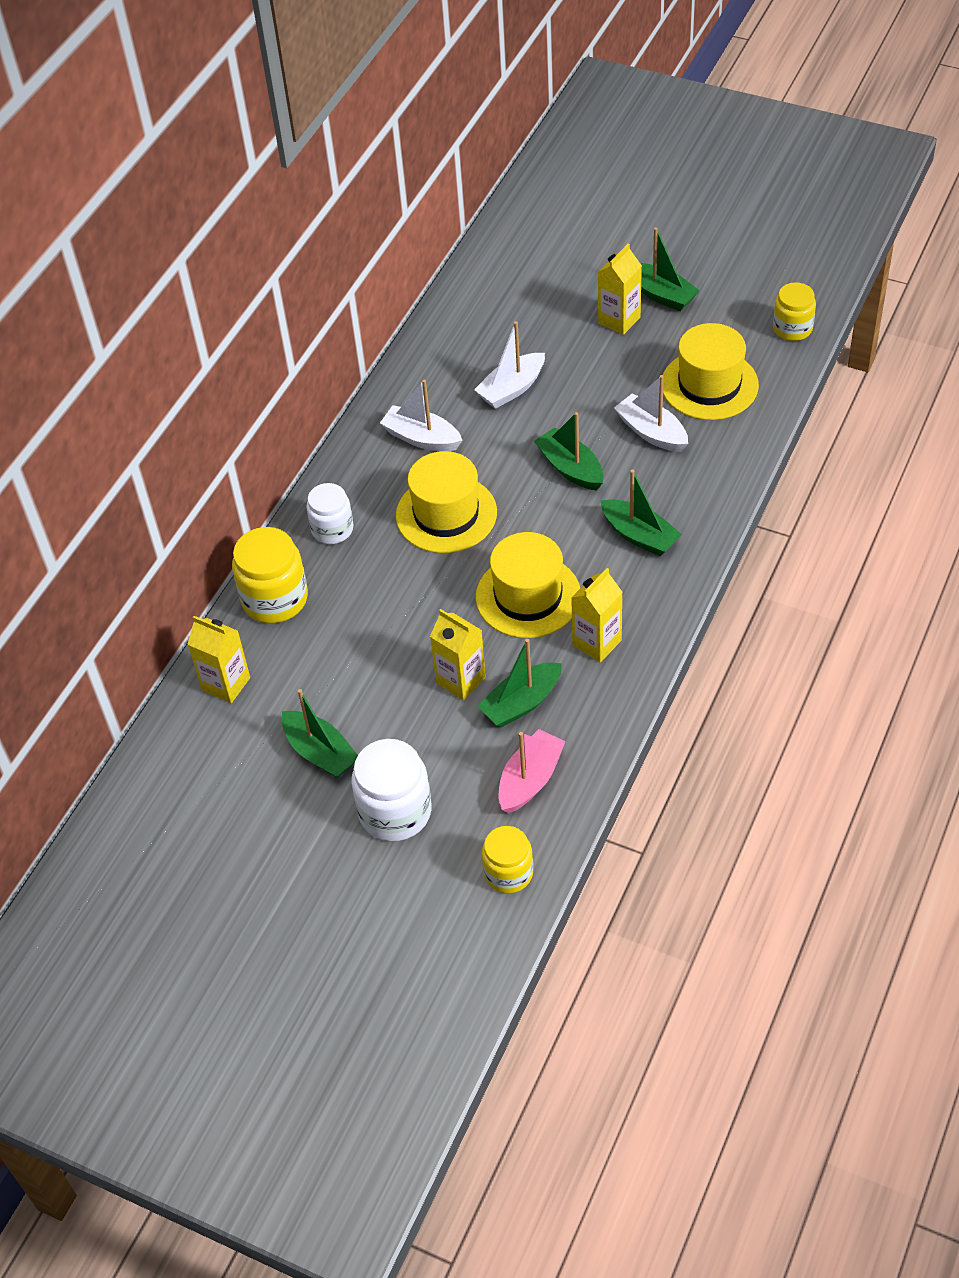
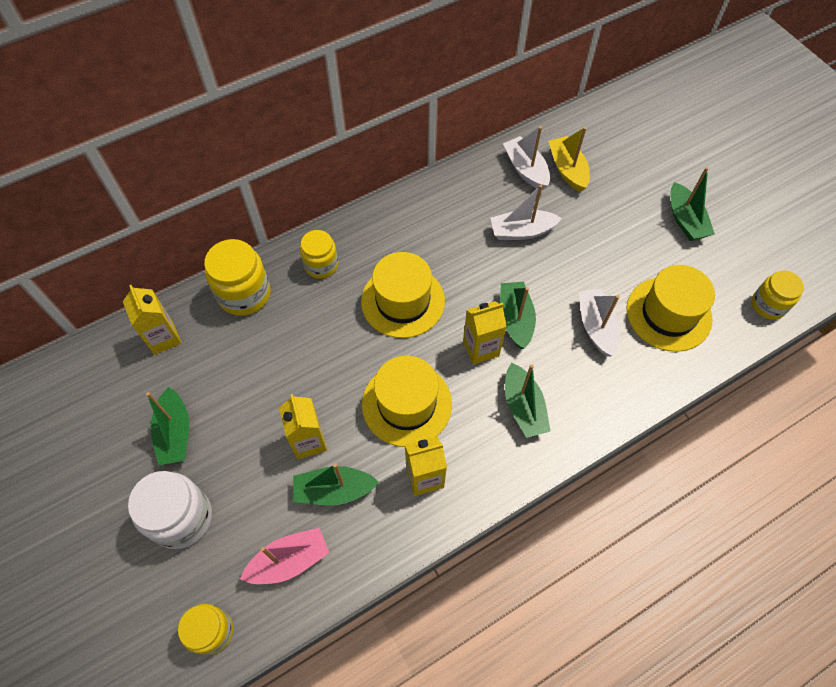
camera: 30 degrees right, 10 degrees up
white jar [306,483,353,544] -> yellow jar [300,230,338,279]
white boat [380,379,462,451] -> white boat moved to [503,126,550,190]
yellow carton [598,244,642,335] -> yellow carton moved to [463,301,507,364]
none -> yellow boat [548,127,590,192]

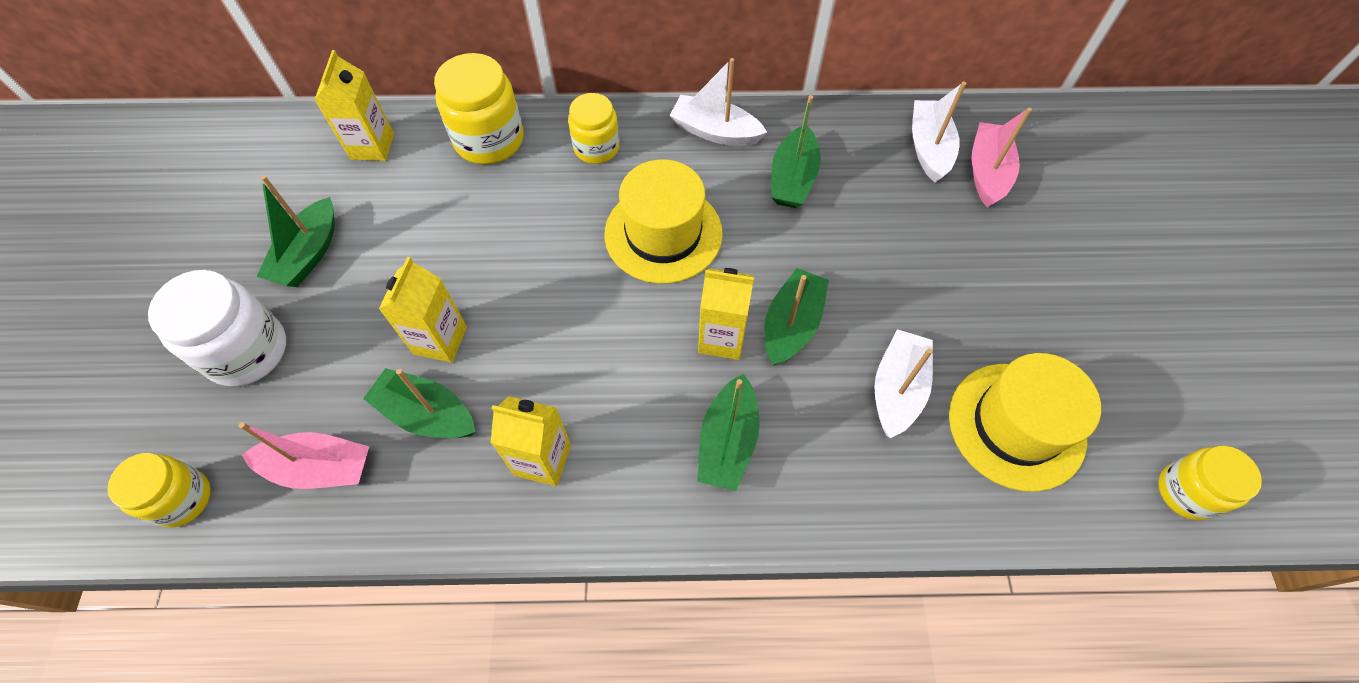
camera: 30 degrees right, 0 degrees up
yellow hat [362,356,452,447] -> none
white boat [490,185,562,240] -> white boat moved to [669,58,767,146]
yellow boat [548,127,590,192] -> pink boat [972,108,1032,208]
green boat [671,167,715,241] -> green boat moved to [771,95,821,208]

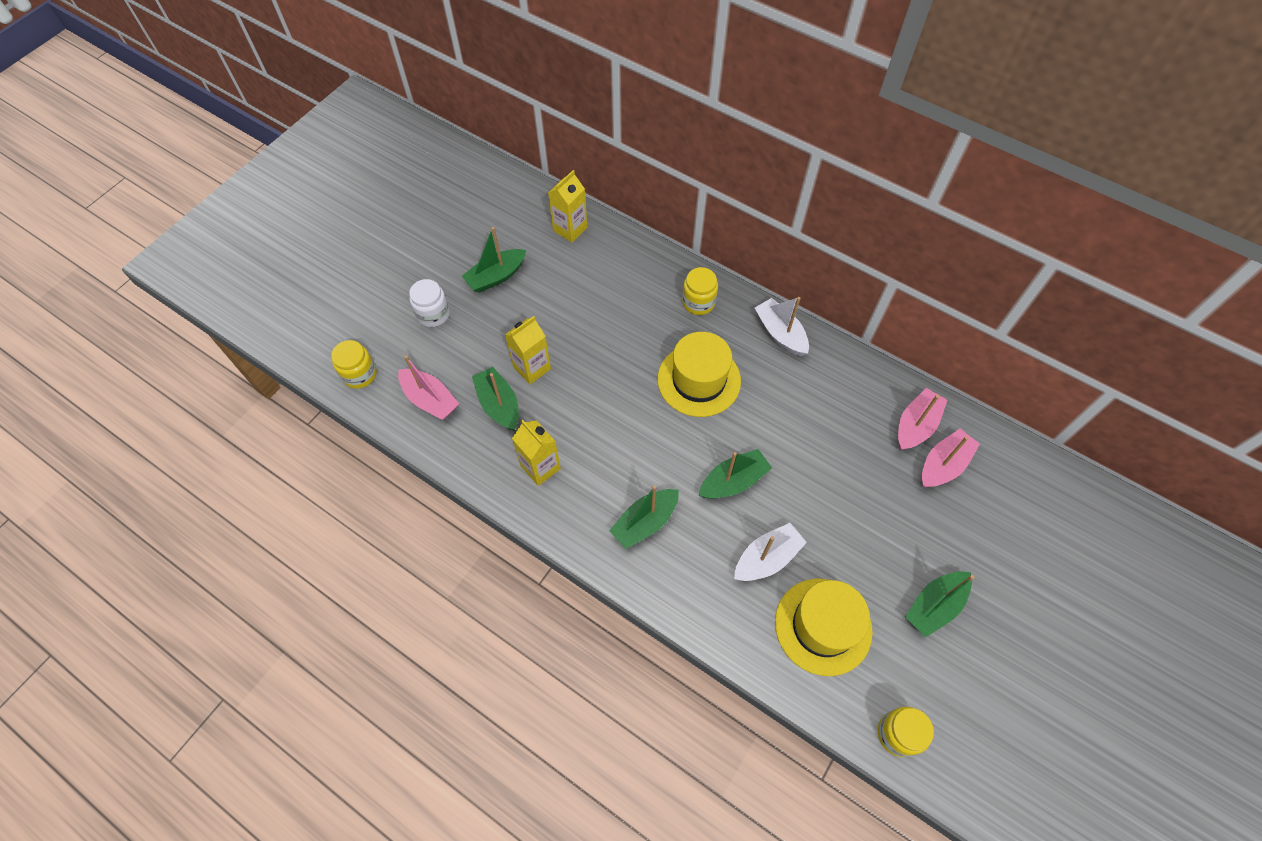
camera: 35 degrees right, 0 degrees up
white jar [148,270,286,386] -> white jar [409,279,450,327], size x0.65
yellow jar [434,53,524,165] -> none
yellow carton [698,268,754,360] -> none
green boat [771,95,821,208] -> green boat moved to [905,571,975,638]
white boat [912,82,967,182] -> pink boat [898,388,947,450]

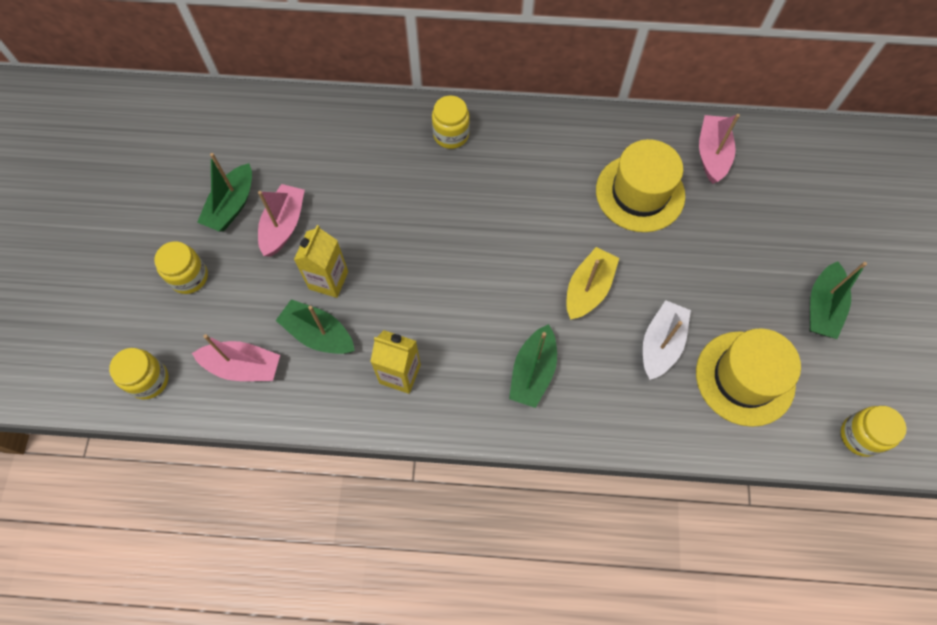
camera: 30 degrees left, 5 degrees up
white jar [409,279,450,327] -> yellow jar [154,241,208,294]
yellow carton [548,170,587,242] -> none
yellow hat [658,332,741,417] -> yellow hat moved to [596,139,685,232]
green boat [699,449,772,499] -> yellow boat [566,247,619,320]
white boat [755,297,809,356] -> none
pink boat [922,429,980,487] -> pink boat moved to [258,184,305,257]

